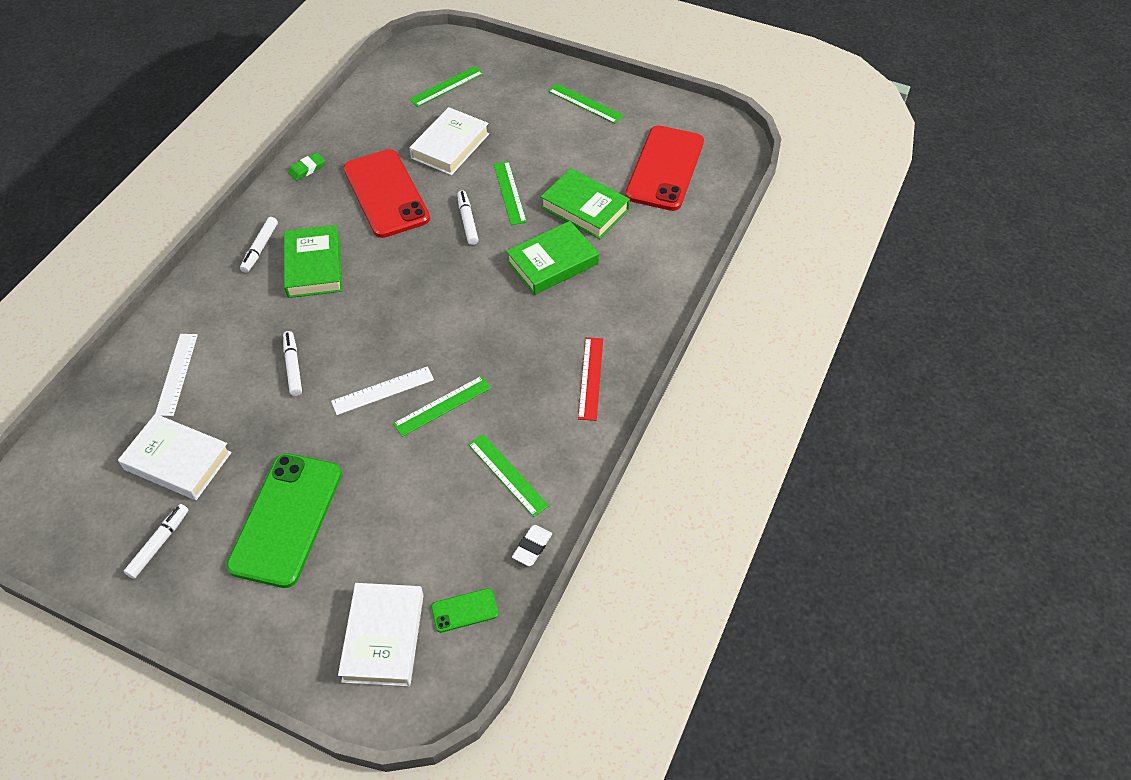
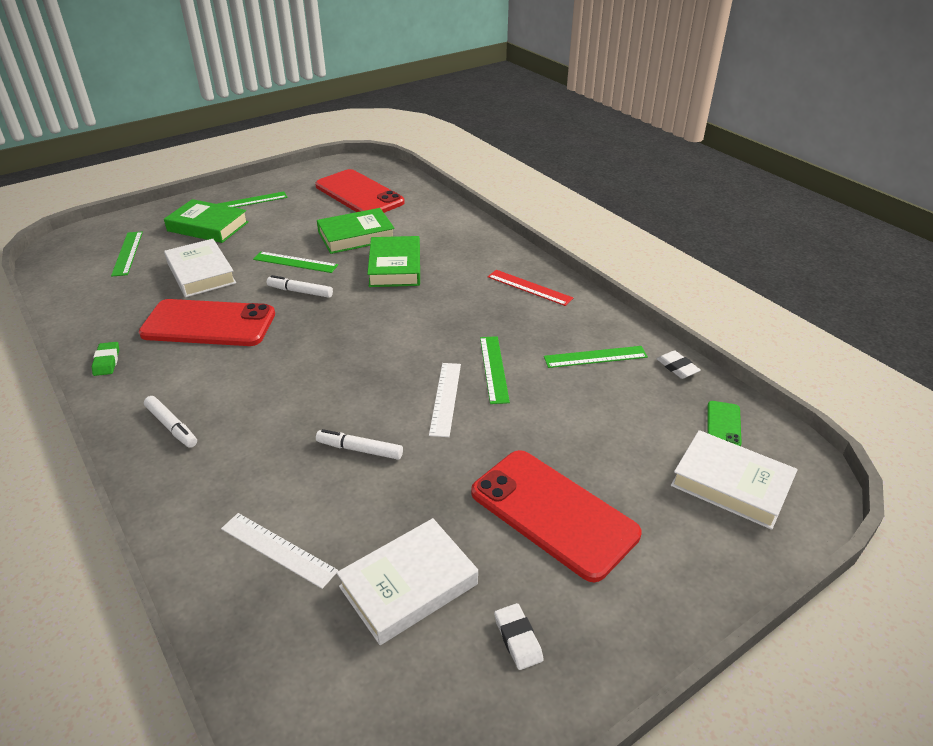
camera: 60 degrees left, 15 degrees down
white marker [124,504,189,579] -> white eraser [494,603,544,670]
green phone [226,453,342,588] -> red phone [471,450,642,582]
green book [284,225,342,298] -> green book moved to [164,199,249,243]

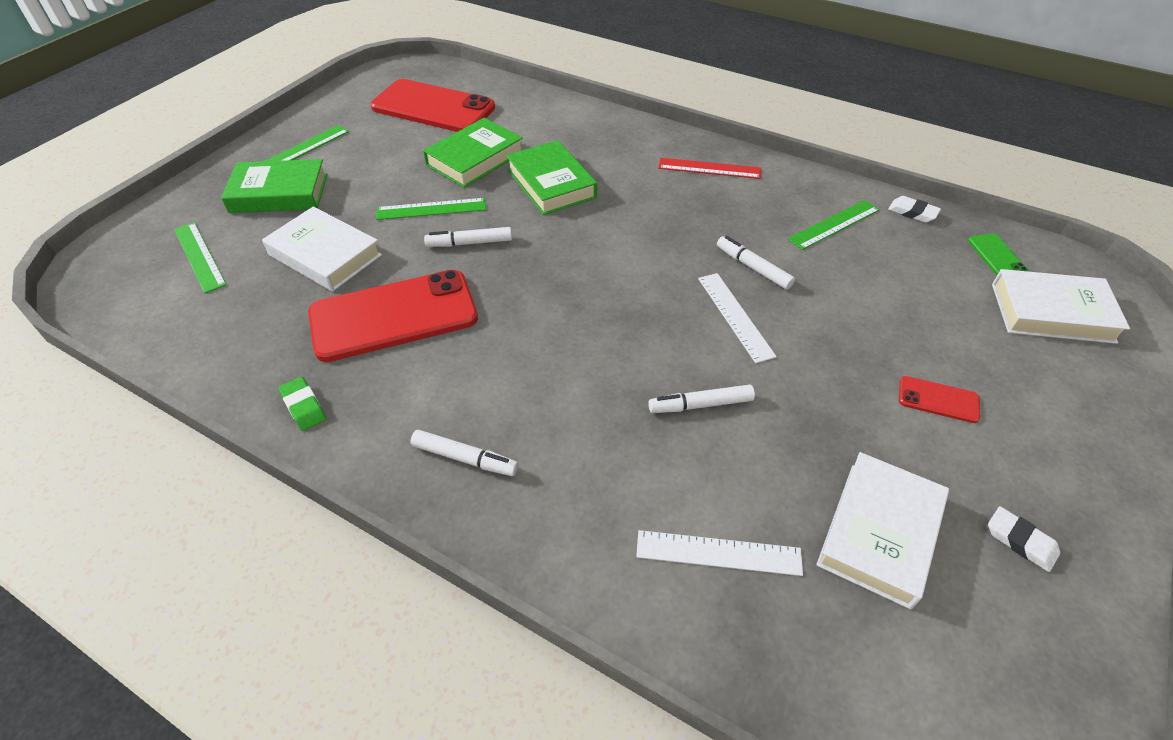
camera: 25 degrees left, 10 degrees up
red phone [471,450,642,582] -> red phone [899,376,980,423], size x0.43
green ruler [480,336,510,404] -> white marker [717,236,795,290]

